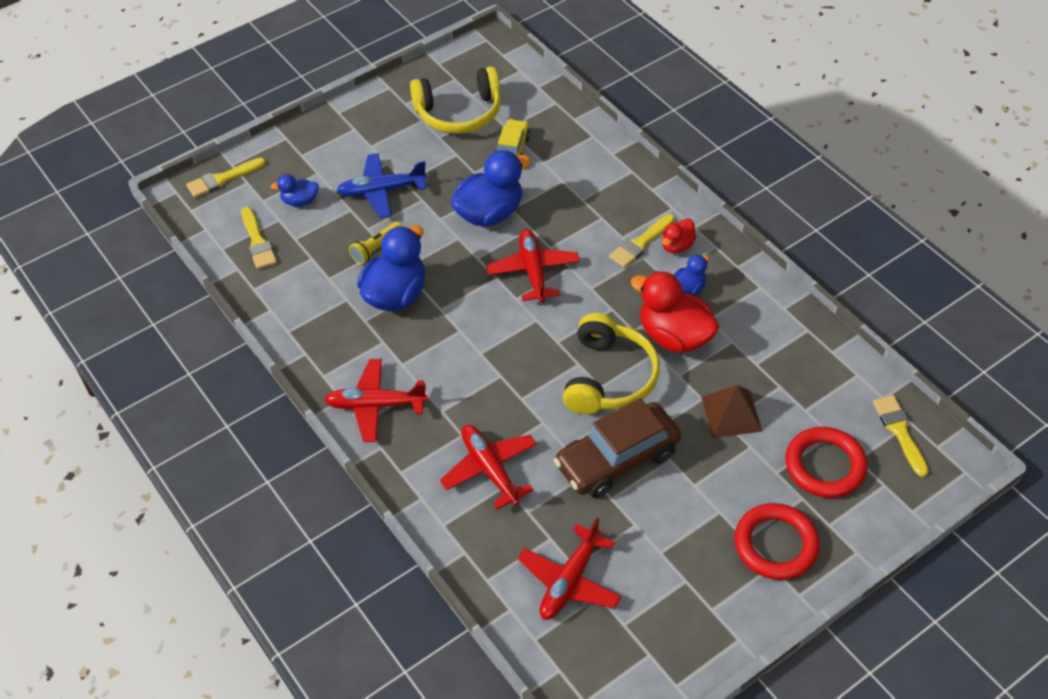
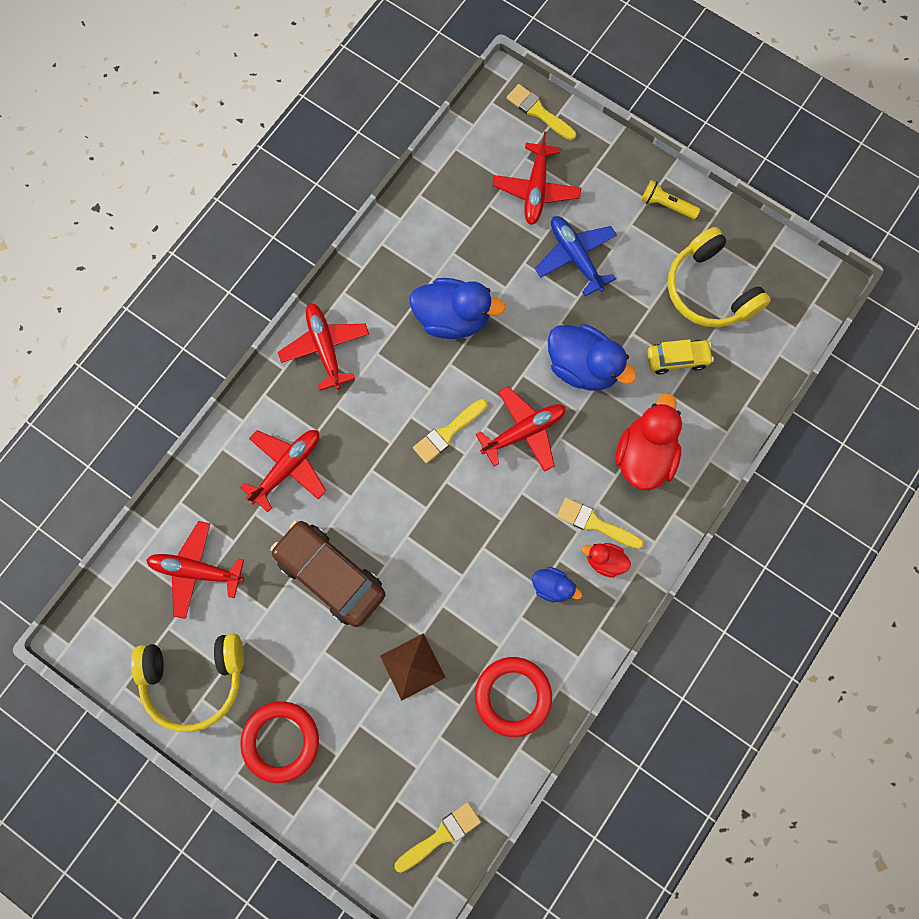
camera: 70 degrees right, 25 degrees up
yellow brush [241,207,277,269] -> yellow brush moved to [413,399,487,463]
blue duck [270,174,319,206] -> red plane [492,131,581,225]
yellow flashlight [349,221,403,265] -> yellow flashlight moved to [641,180,700,219]
yellow headphones [563,313,660,415] -> yellow headphones moved to [131,634,244,732]
red duck [631,271,719,353] -> red duck moved to [615,393,682,490]
red ring [785,427,867,498] -> red ring moved to [475,657,552,737]

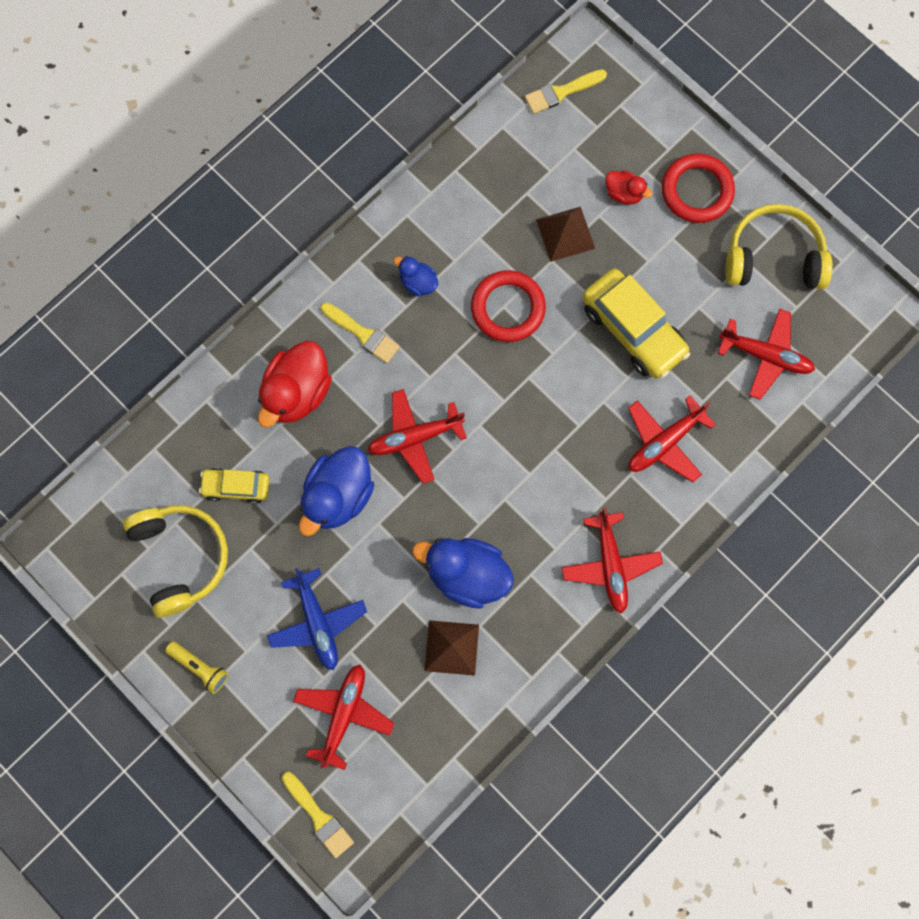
camera: 170 degrees left, 0 degrees up
brown car [270,520,385,627] -> yellow car [582,268,690,379]
yellow brush [413,399,487,463] -> none
red ring [475,657,552,737] -> red ring moved to [471,270,546,342]
blue duck [548,324,637,391] -> blue duck turned 105 degrees counterclockwise [299,446,374,536]
red duck [582,543,631,578] -> red duck moved to [605,170,652,205]
none -> brown pyramid [424,620,479,676]

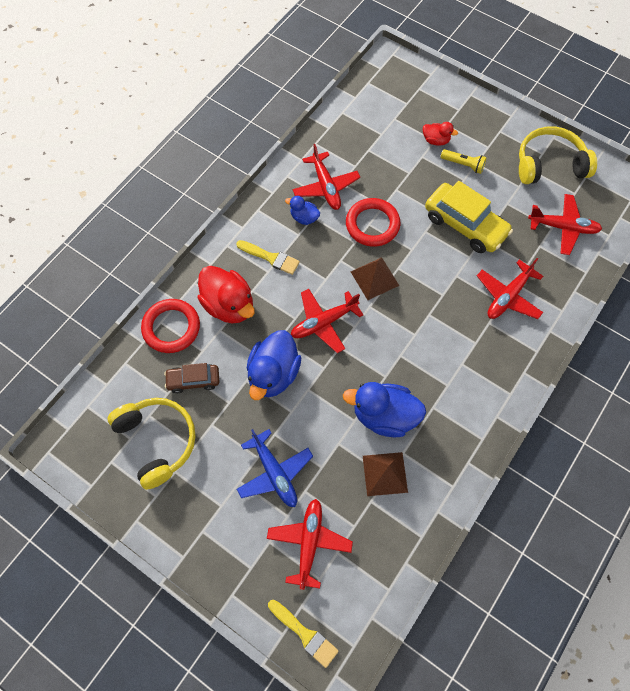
camera: 10 degrees left, 10 degrees down
yellow flashlight [165,641,229,694] -> yellow flashlight moved to [440,149,487,174]
yellow car [199,468,270,504] -> brown car [164,363,219,393]
red duck [258,341,332,428] -> red duck turned 60 degrees counterclockwise [197,266,255,324]
yellow brush [525,69,607,114] -> none
brown pyramid [536,207,595,262] -> brown pyramid moved to [351,257,399,300]
red plane [561,508,663,614] -> red plane moved to [293,144,360,210]
red ring [662,154,735,223] -> red ring moved to [141,299,200,353]

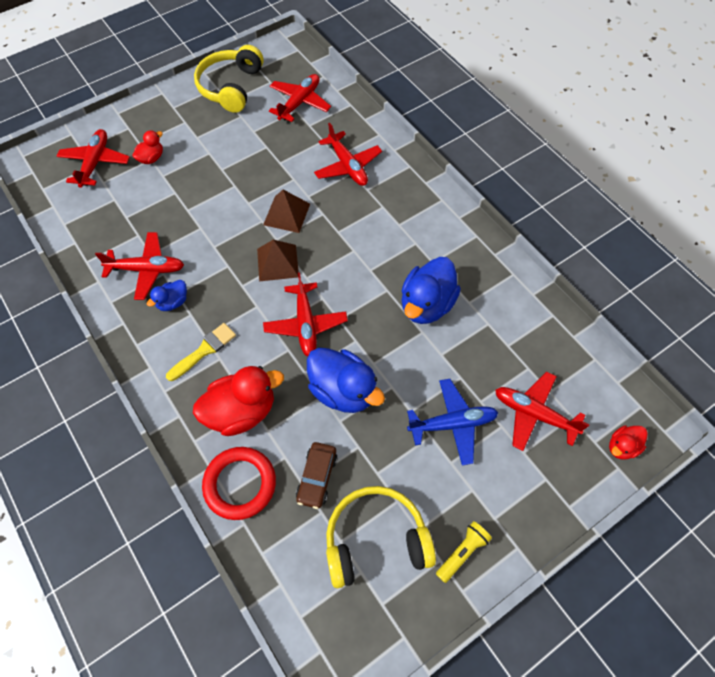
camera: 70 degrees left, 5 degrees down
yellow brush [268,600,339,668] -> red duck [609,425,647,459]
red ring [346,198,401,247] -> none
brown pyramid [363,452,408,496] -> brown pyramid moved to [263,190,310,233]
yellow car [425,181,513,253] -> none
yellow flashlight [440,149,487,174] -> yellow flashlight moved to [436,521,492,583]
none -> red plane [57,129,130,188]

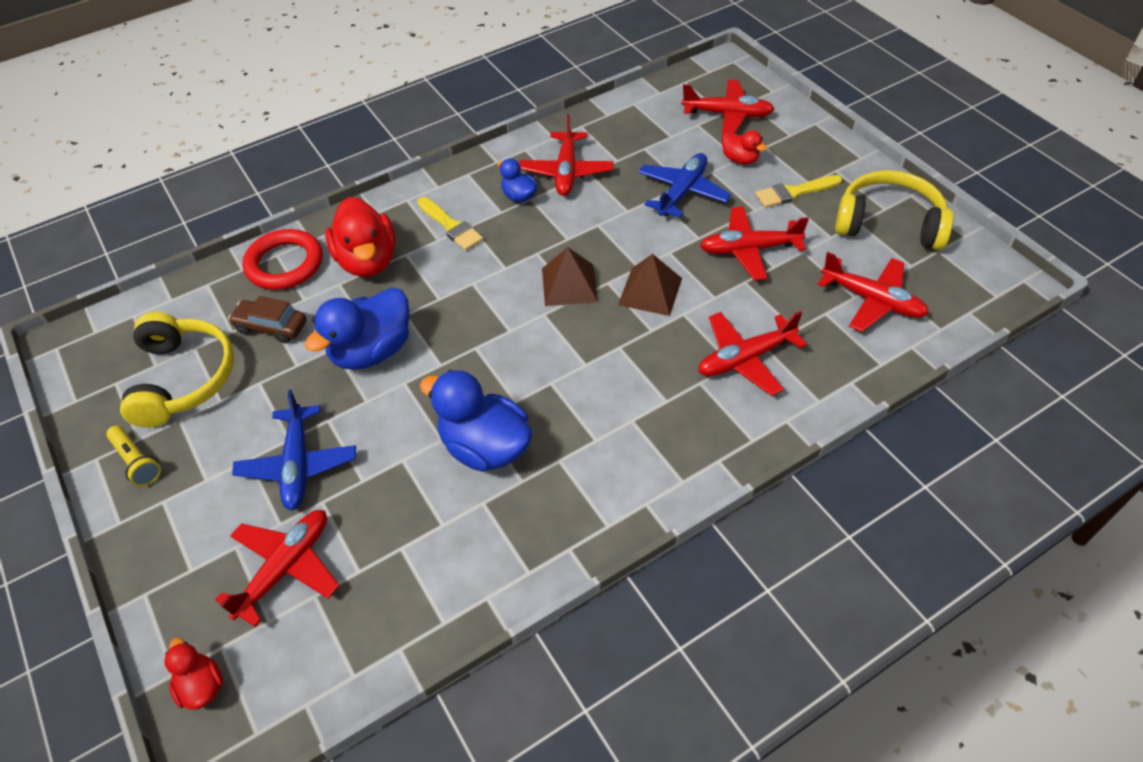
camera: 95 degrees right, 10 degrees down
red plane [263,272,348,356] -> red plane moved to [700,206,809,280]
none -> blue plane [638,153,731,218]
none -> yellow brush [755,175,842,208]

